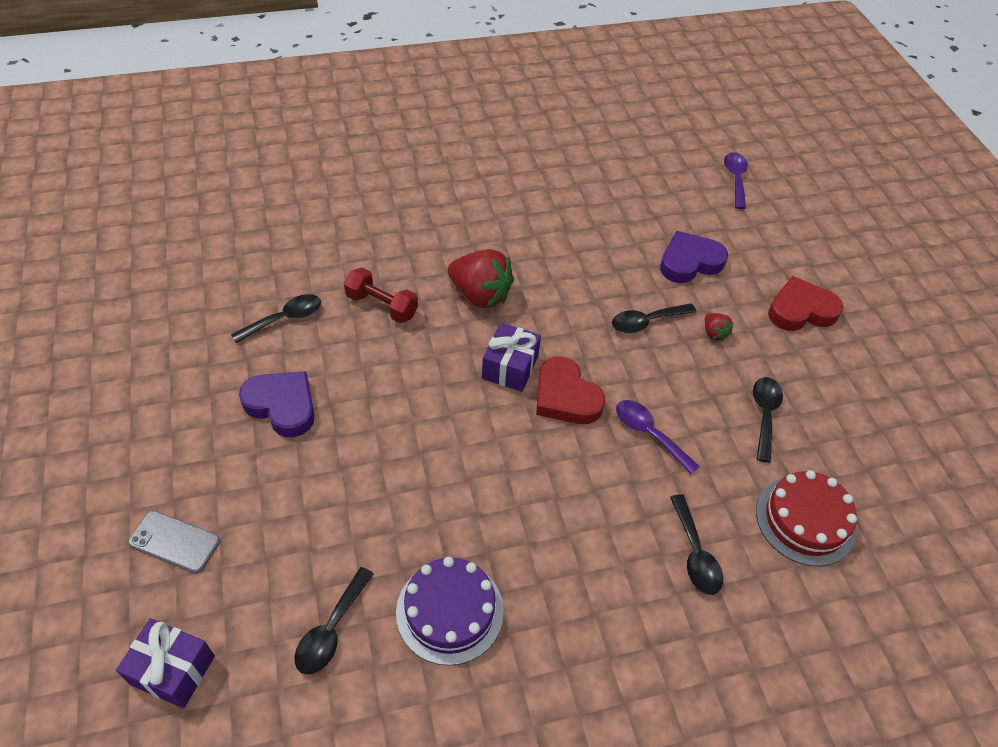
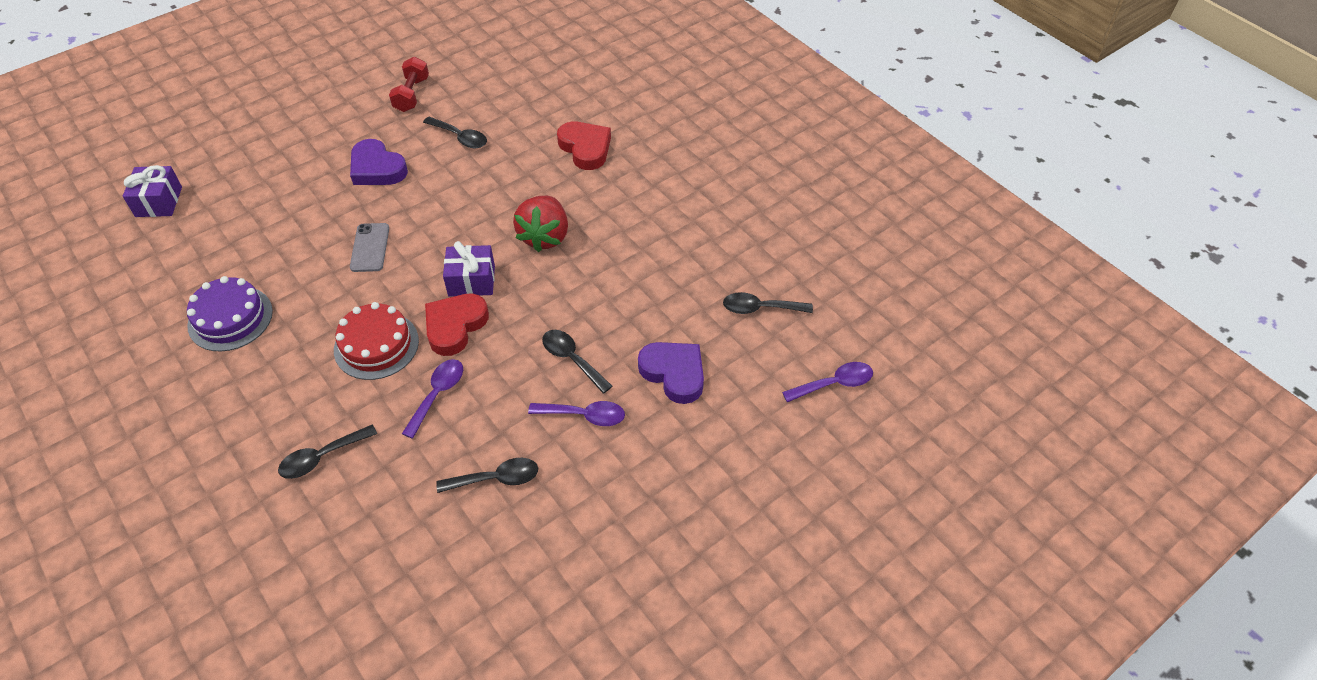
camera: 70 degrees right, 0 degrees up
grey phone [128,510,220,573] -> grey phone moved to [350,223,389,272]
purple heart [239,371,315,437] -> purple heart turned 120 degrees clockwise [350,139,408,185]
black spoon [294,567,374,675] -> black spoon moved to [723,292,813,314]
red dumbbell [344,268,418,323] -> red dumbbell moved to [389,57,429,112]
red strawberry [705,313,734,341] -> purple spoon [528,401,625,426]
red cake [756,470,857,566] -> red cake moved to [334,302,419,380]
red heart [768,276,843,331] -> red heart moved to [557,121,611,170]

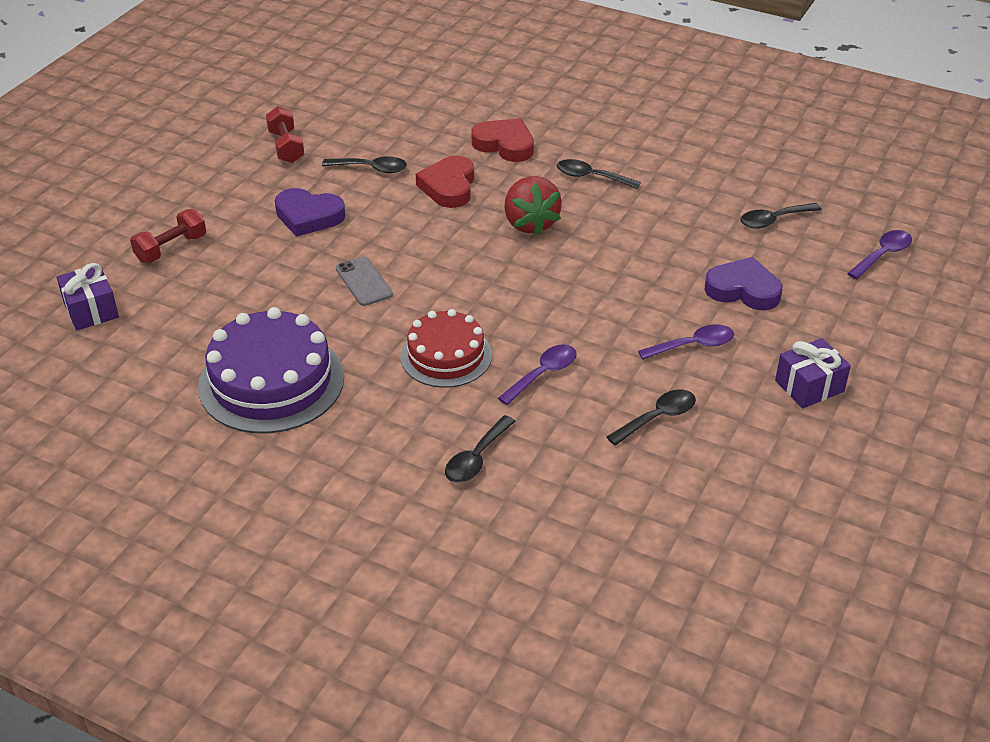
camera: 25 degrees left, 10 degrees down
purple cake [187,276,273,352] -> purple cake [198,307,344,433], size x1.55
purple spoon [402,359,463,439] -> purple spoon turned 45 degrees clockwise [498,345,577,405]
red heart [425,293,489,356] -> red heart moved to [416,156,474,208]
purple gift [443,241,495,297] -> purple gift moved to [775,338,851,408]
black spoon [542,330,612,394] -> black spoon moved to [557,159,641,189]
none -> red dumbbell [130,209,206,263]

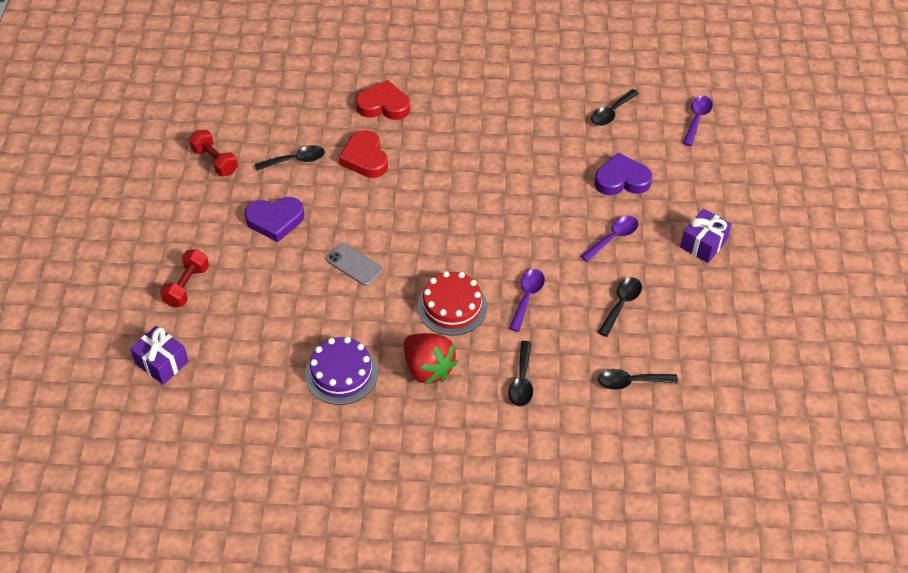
camera: 25 degrees left, 10 degrees up
purple cake [198,307,344,433] -> purple cake [305,337,378,405], size x0.65
red strawberry [504,176,562,235] -> red strawberry moved to [404,333,458,385]
black spoon [557,159,641,189] -> black spoon moved to [598,369,678,390]

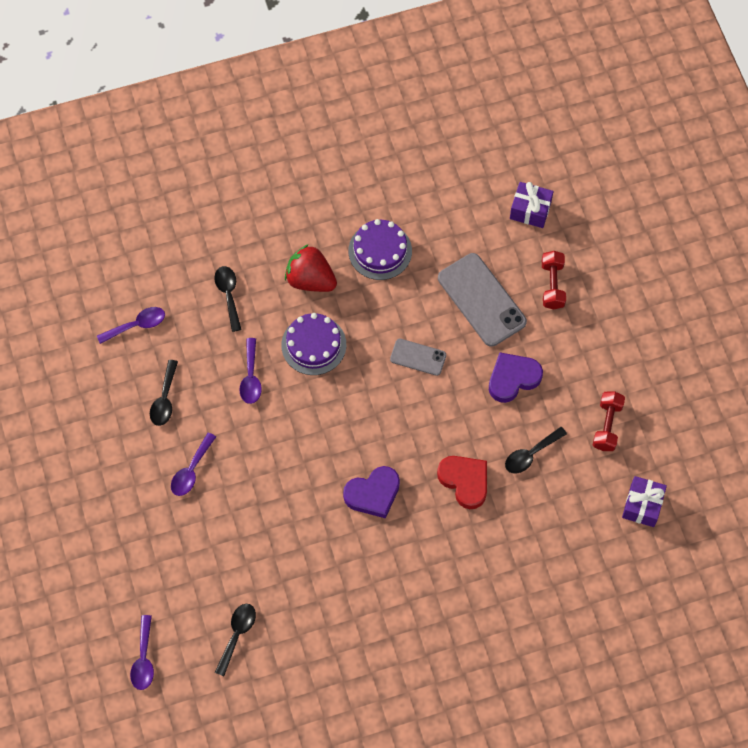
camera: 160 degrees right, 15 degrees up
red dumbbell [189,130,238,176] -> red dumbbell turned 75 degrees clockwise [593,392,625,451]
red heart [356,80,410,120] -> none
red cake [417,271,487,336] -> purple cake [281,313,346,375]
purple heart [594,153,652,195] -> purple heart moved to [343,466,400,518]
black spoon [598,369,678,390] -> purple spoon [97,307,165,344]
purple gift [680,208,732,263] -> purple gift moved to [622,476,667,527]
none -> grey phone [438,253,527,347]

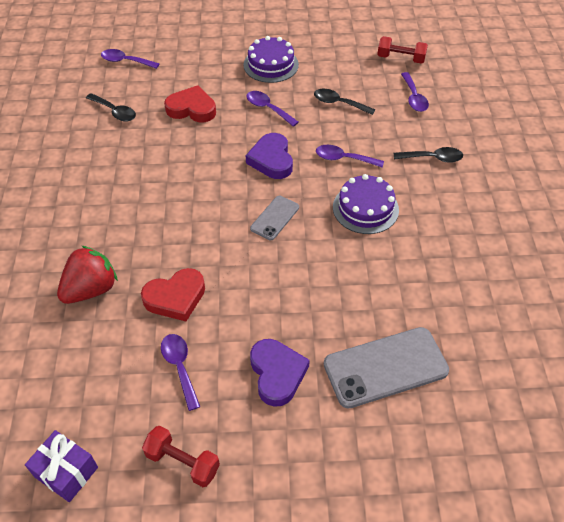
camera: 105 degrees right, 15 degrees down
red strawberry [285,244,337,292] -> red strawberry moved to [57,246,118,304]
purple heart [343,466,400,518] -> purple heart moved to [246,133,293,179]
purple cake [348,219,412,280] -> purple cake moved to [244,36,299,83]
grey phone [390,339,446,376] -> grey phone moved to [250,196,299,240]
black spoon [505,427,567,473] -> purple spoon [161,334,200,411]
purple gift [510,182,553,228] -> none
red dumbbell [542,251,566,310] -> red dumbbell moved to [377,36,428,64]
none -> red heart [164,85,216,122]

